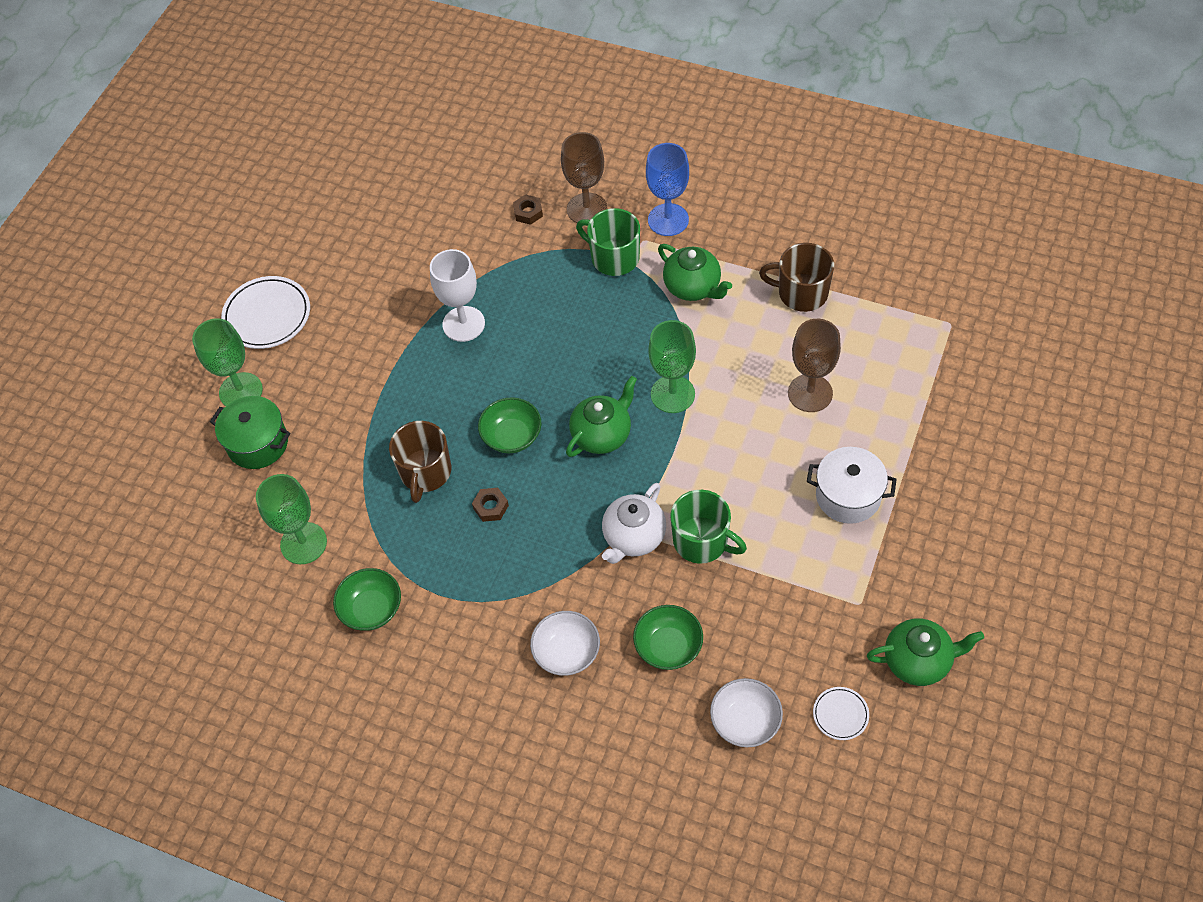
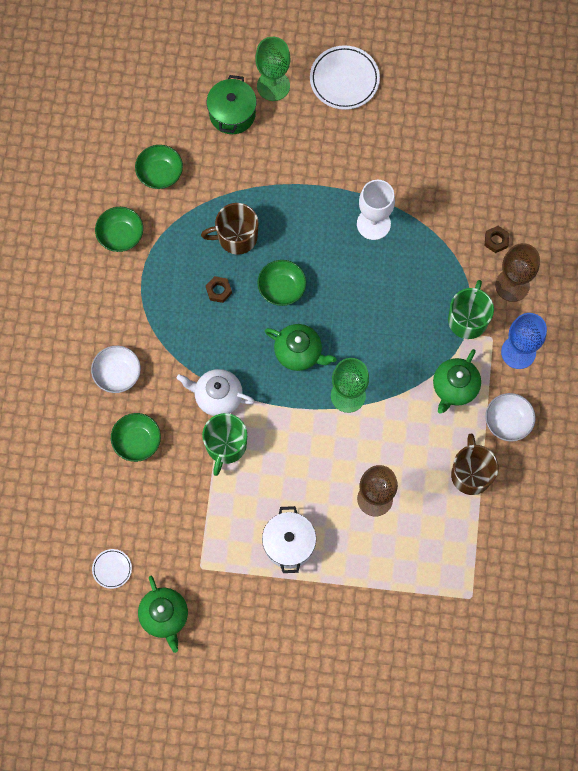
camera: 70 degrees right, 15 degrees up
green goblet [256,474,327,564] -> green bowl [135,145,183,189]
white bowl [710,678,783,747] -> white bowl moved to [485,393,535,442]

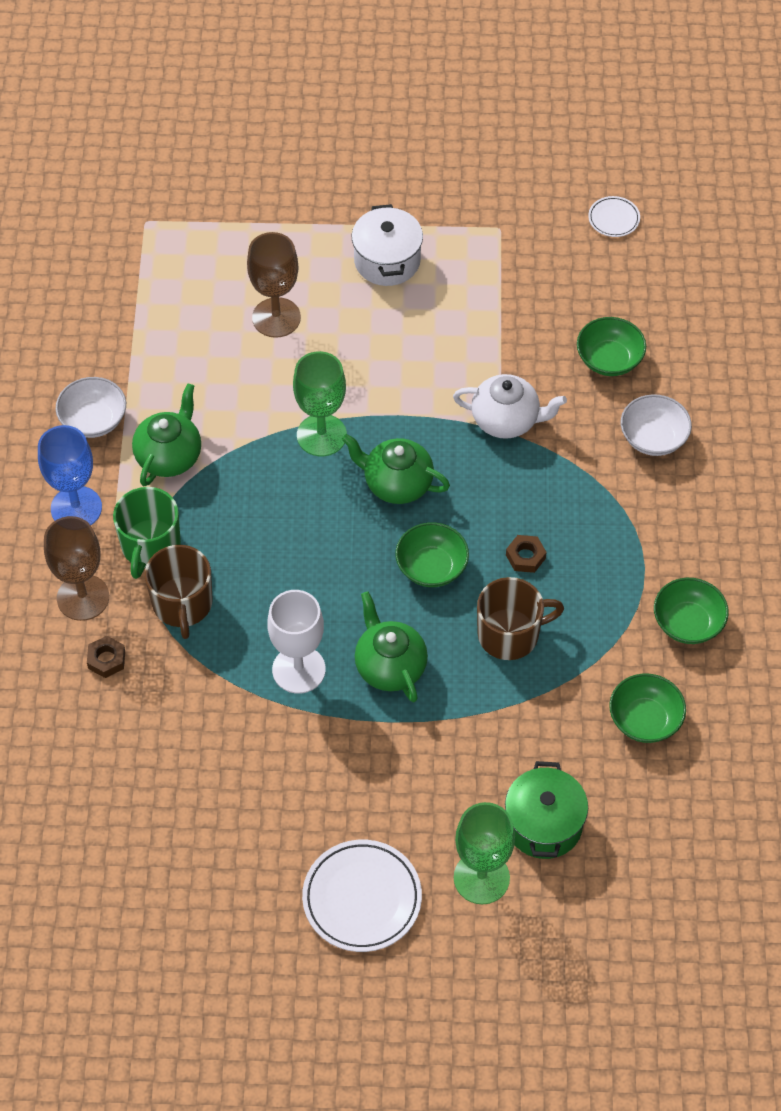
camera: 175 degrees right, 15 degrees down
green teapot [138,576,188,653] -> green teapot moved to [355,592,428,702]
green mug [202,413,247,476] -> none
brown mug [451,434,498,495] -> brown mug moved to [145,545,212,639]

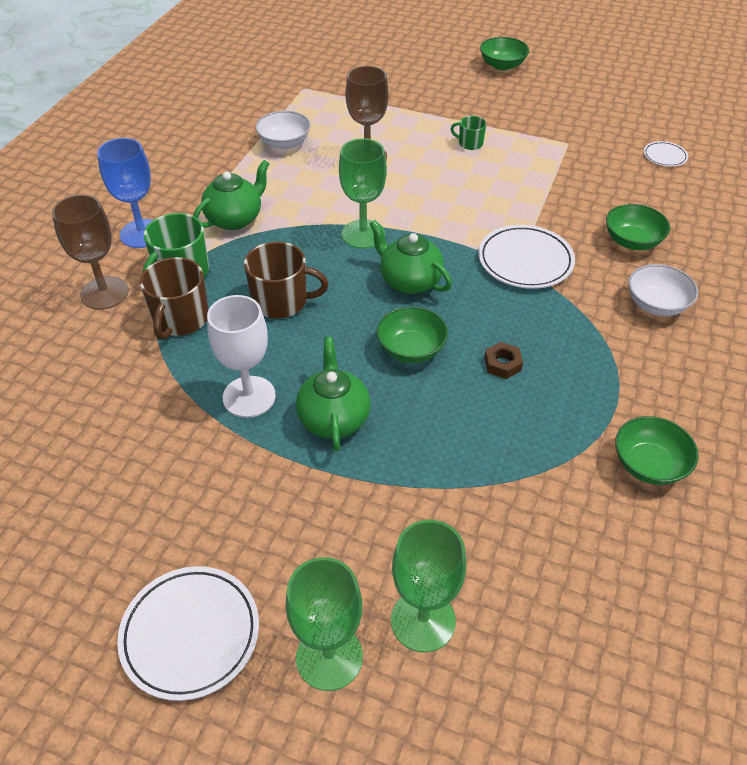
camera: 20 degrees right, 10 degrees down
white bowl [56,377,126,438] -> white bowl moved to [255,111,311,150]
brown nut [87,636,125,678] -> none
white pot [352,204,423,286] -> green mug [451,116,487,150]
white teapot [453,374,567,439] -> white plate [478,225,575,289]
brown mug [477,577,564,660] -> brown mug moved to [244,242,329,319]
green pot [505,761,588,859] -> green goblet [391,520,466,653]
green bowl [610,673,686,743] -> green bowl moved to [480,37,529,71]

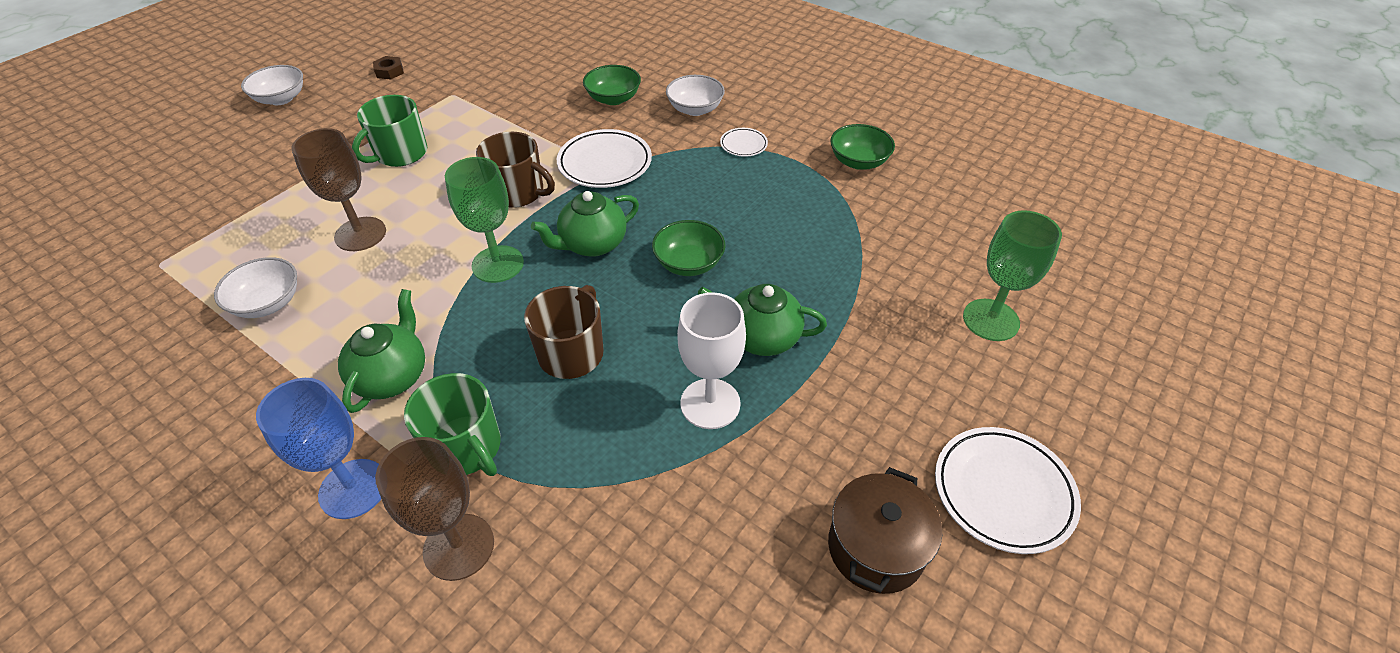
camera: 75 degrees left, 0 degrees up
brown mug [140,257,209,340] -> brown mug moved to [476,132,555,208]
green teapot [193,160,270,230] -> green teapot turned 45 degrees clockwise [338,289,425,413]
green goblet [286,557,363,691] -> none
green mug [451,116,487,150] -> green mug [352,95,427,167], size x1.84
green bowl [480,37,529,71] -> white bowl [241,65,303,105]
brown nut [484,342,523,379] -> brown nut moved to [373,56,404,80]
white plate [644,141,688,167] -> white plate moved to [720,128,768,157]
none -> brown pot [828,467,942,594]

